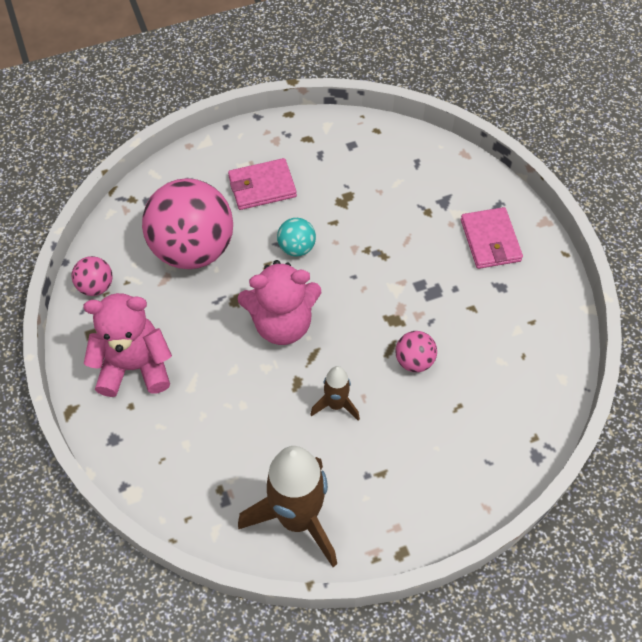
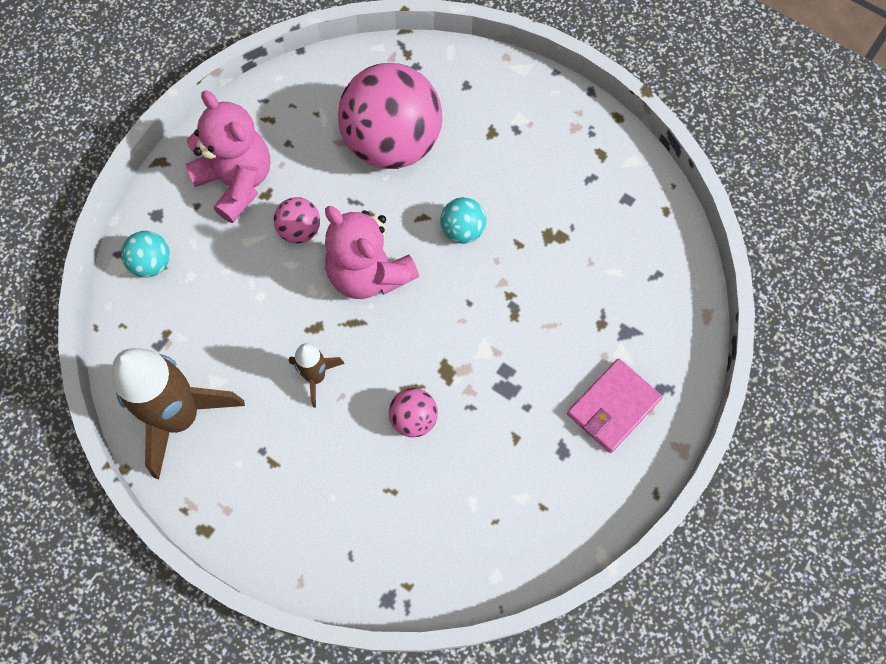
camera: 55 degrees right, 10 degrees up
pink ball [72,256,113,296] -> pink ball moved to [274,197,320,244]
pink wallet [228,158,297,210] -> none
none -> turquoise ball [121,231,170,278]

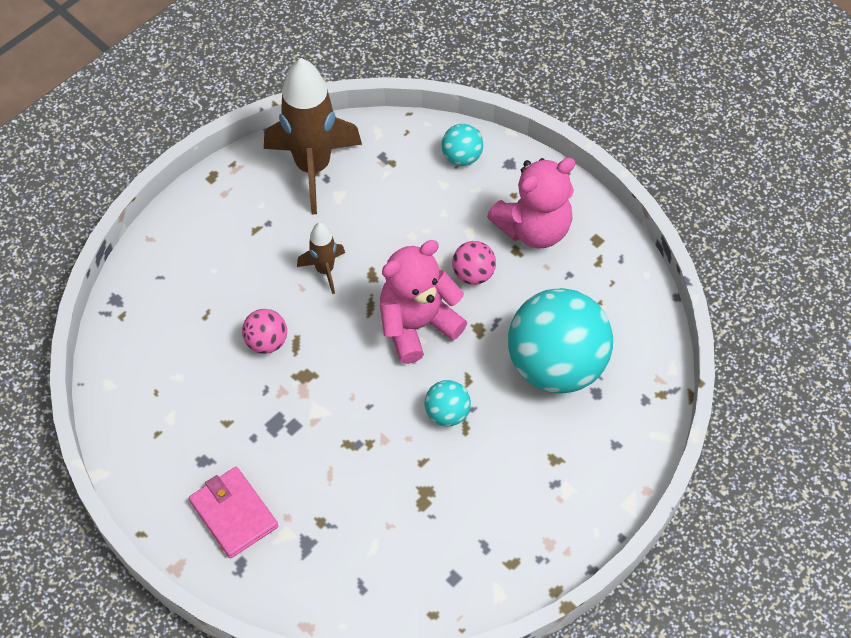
camera: 100 degrees right, 10 degrees down
pink ball [338,63,442,169] -> turquoise ball [508,288,613,394]

